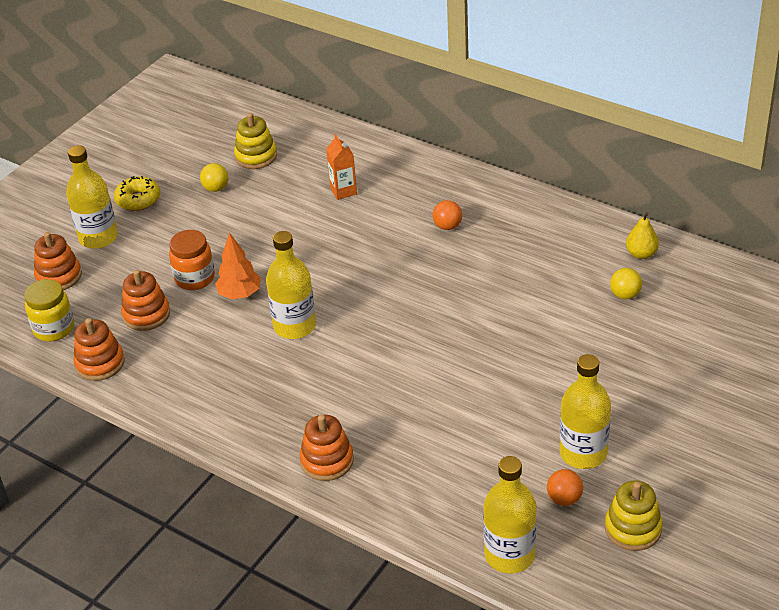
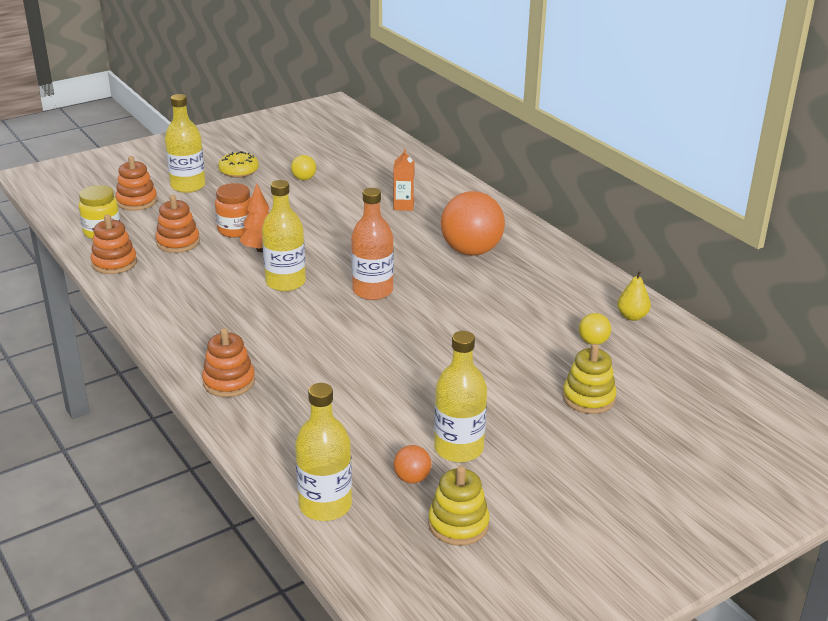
camera: 20 degrees right, 10 degrees down
yellow stacking toy [234,113,277,169] -> yellow stacking toy moved to [563,344,617,414]
orange ball [433,200,462,230] -> orange ball [441,191,505,255], size x2.25
none -> orange bottle [351,188,394,300]

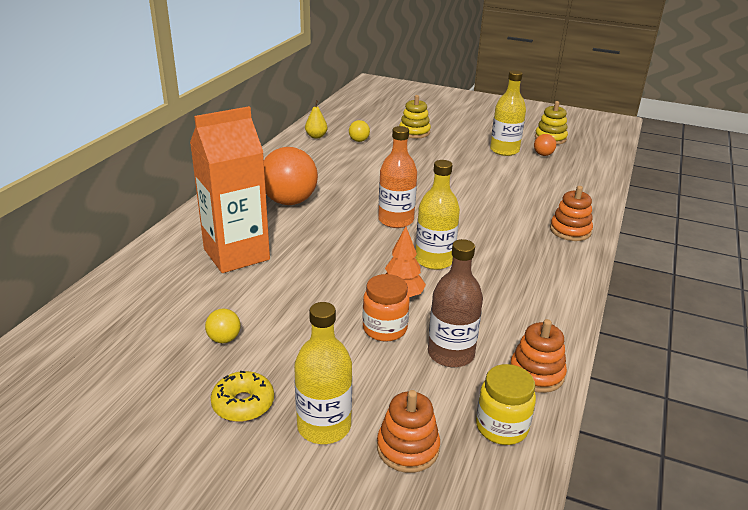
camera: 125 degrees left, 0 degrees up
orange stacking toy [155,195,200,253] -> brown bottle [428,239,483,367]
yellow bottle [295,383,352,521] -> none
orange carton [393,149,415,211] -> orange carton [190,106,270,273], size x2.36

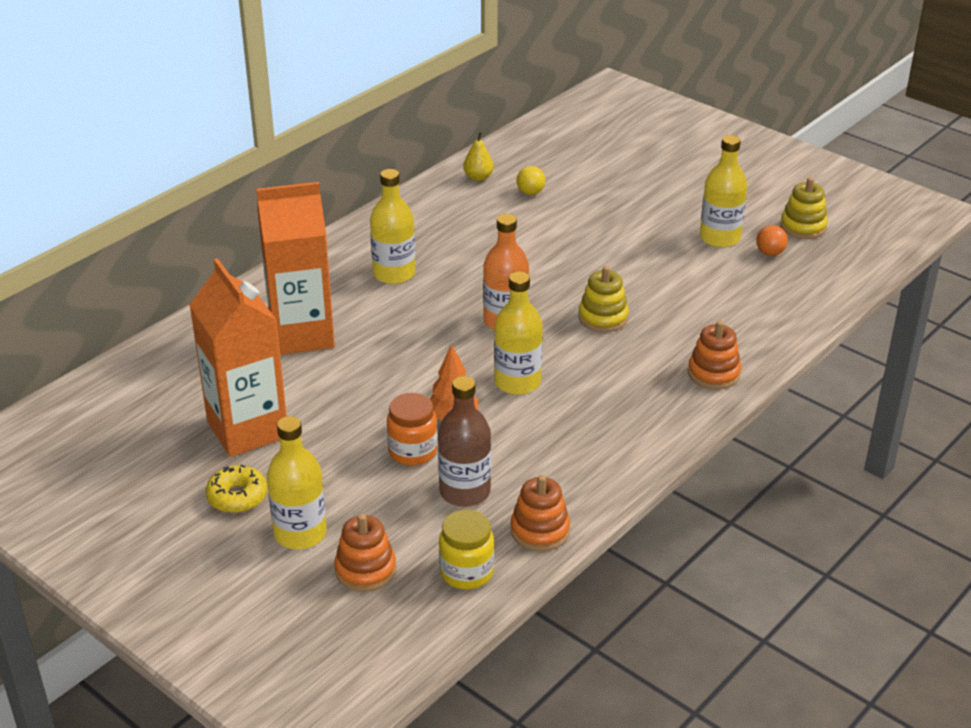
camera: 20 degrees right, 5 degrees up
yellow ball [205,309,241,343] -> orange carton [189,258,287,457]
orange ball [264,147,318,205] -> yellow bottle [370,169,415,284]
yellow stacking toy [399,95,431,138] -> yellow stacking toy moved to [578,266,629,332]

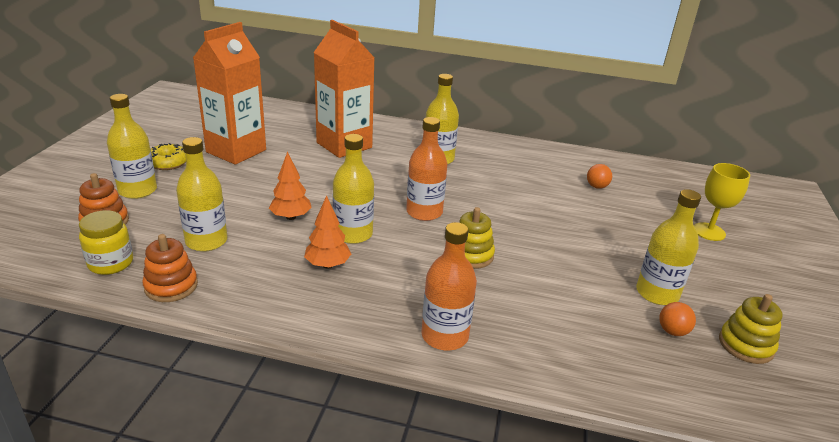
camera: 60 degrees right, 5 degrees down
orange jar [387,393,438,466] -> none
brown bottle [438,376,491,507] -> yellow bottle [176,137,228,252]
yellow pear [463,132,494,181] -> none
yellow ball [517,166,546,195] -> orange ball [587,164,612,189]
orange stacking toy [688,320,741,389] -> orange bottle [422,222,477,351]
none -> orange tree [304,195,351,269]
none -> yellow goblet [694,163,750,241]

